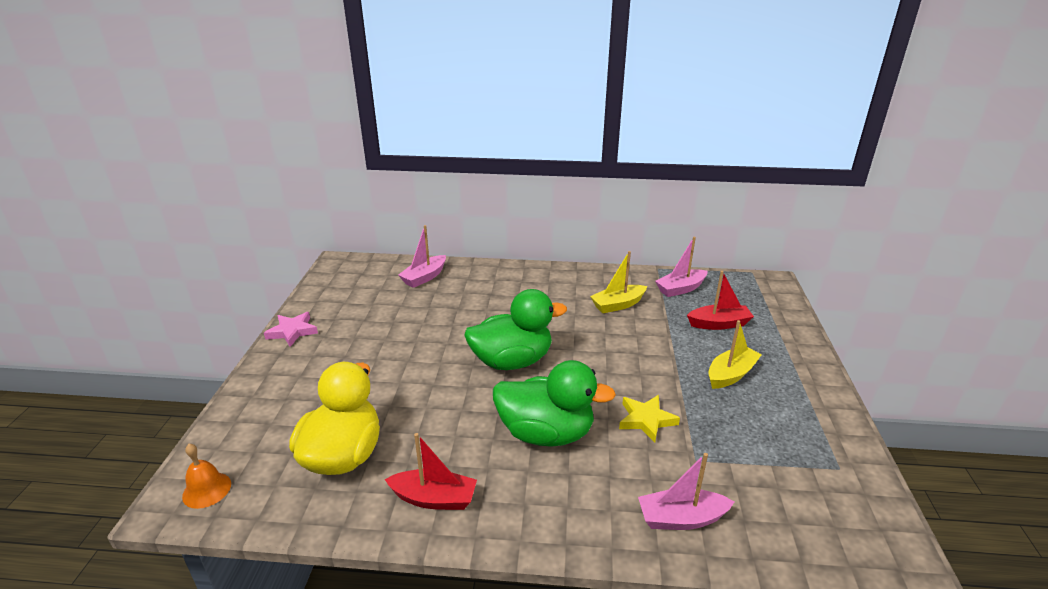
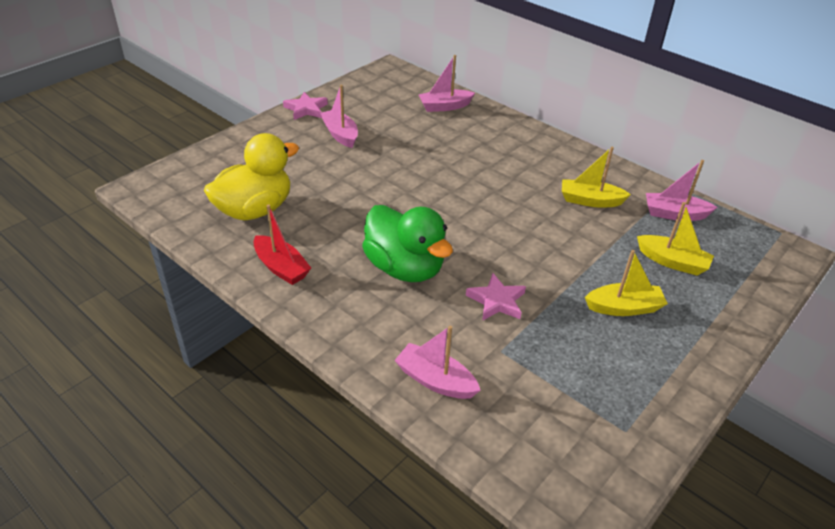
camera: 35 degrees right, 10 degrees up
orange bell [182,444,231,509] -> none
green duck [464,289,567,370] -> none
yellow star [619,395,680,443] -> pink star [466,273,526,321]
red boat [687,271,754,330] -> yellow boat [637,202,714,276]
none -> pink boat [320,85,358,148]

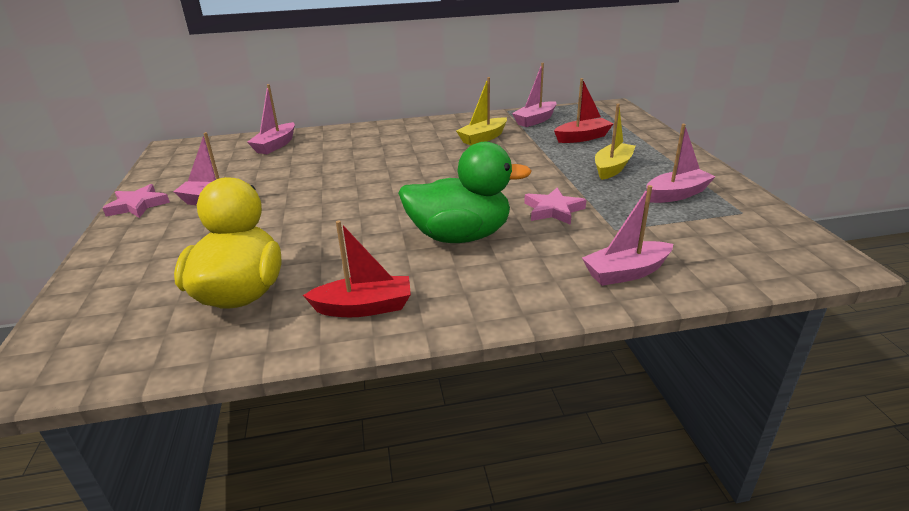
camera: 50 degrees left, 10 degrees down
yellow boat [637,202,714,276] -> red boat [554,78,614,143]
none -> pink boat [646,124,716,203]

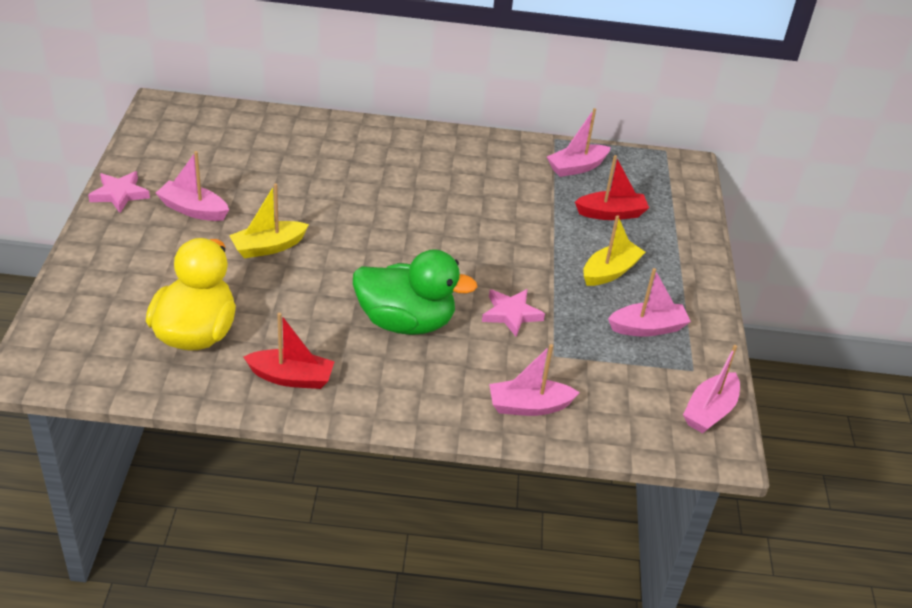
camera: 10 degrees right, 10 degrees up
pink boat [247,84,295,154] -> pink boat moved to [683,345,740,433]
yellow boat [456,77,507,145] -> yellow boat moved to [229,183,309,258]

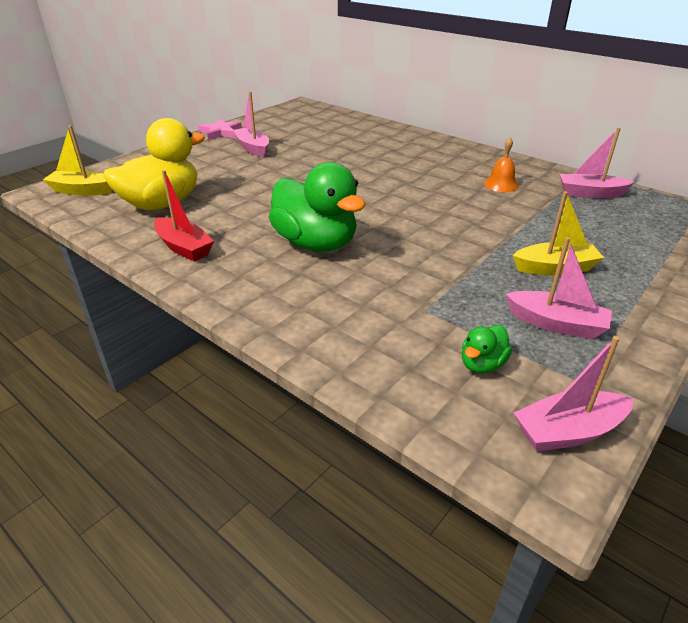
camera: 40 degrees right, 5 degrees down
yellow boat [229,183,309,258] -> yellow boat moved to [43,125,112,196]
pink star [482,289,545,337] -> none
pink boat [489,344,580,416] -> none
red boat [575,155,649,220] -> none
none -> green duck [462,325,512,374]
none -> orange bell [484,137,519,192]

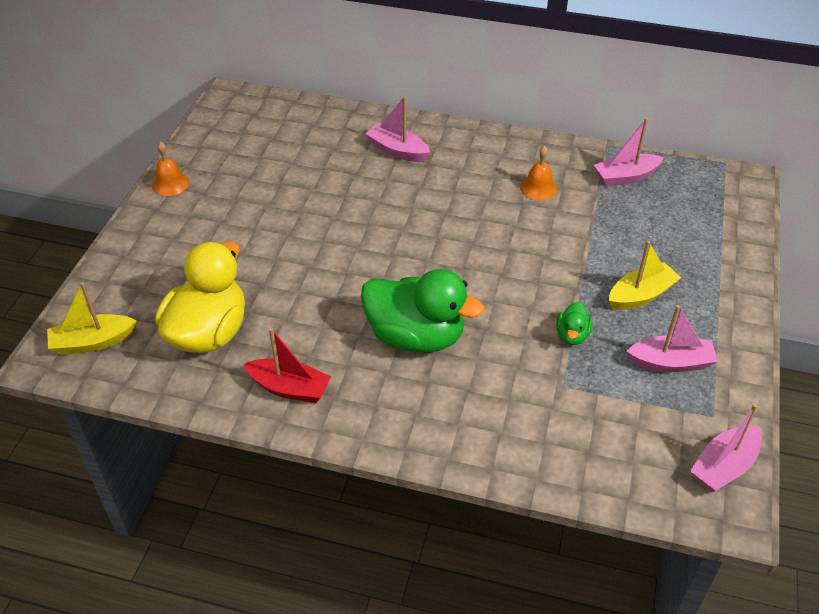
camera: 25 degrees left, 10 degrees up
pink star [199,119,242,140] -> orange bell [152,142,189,196]
pink boat [233,92,269,157] -> pink boat moved to [365,96,430,162]
green duck [462,325,512,374] -> green duck moved to [556,302,593,345]

